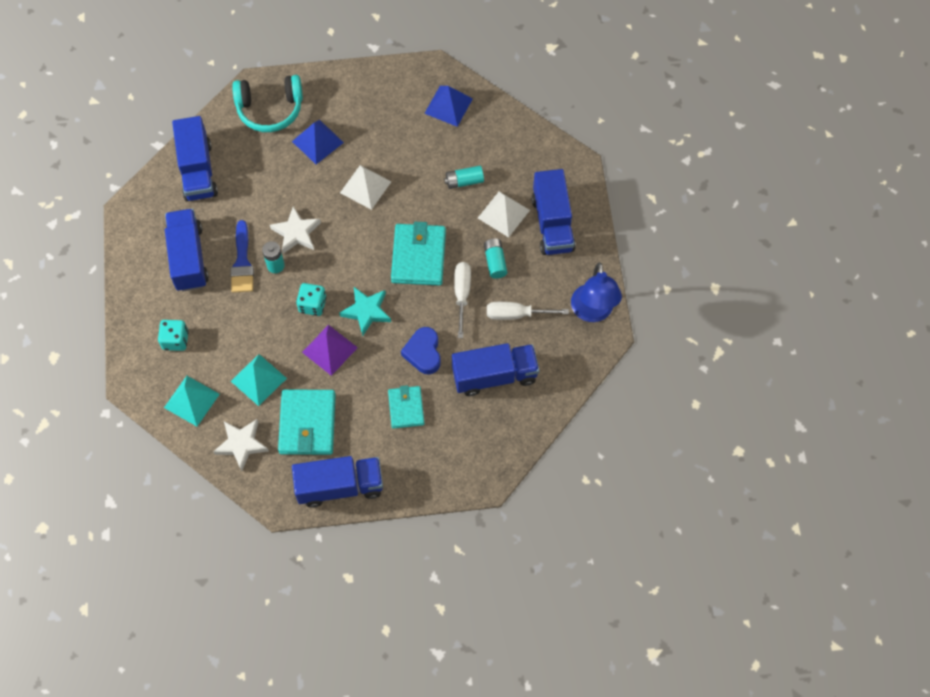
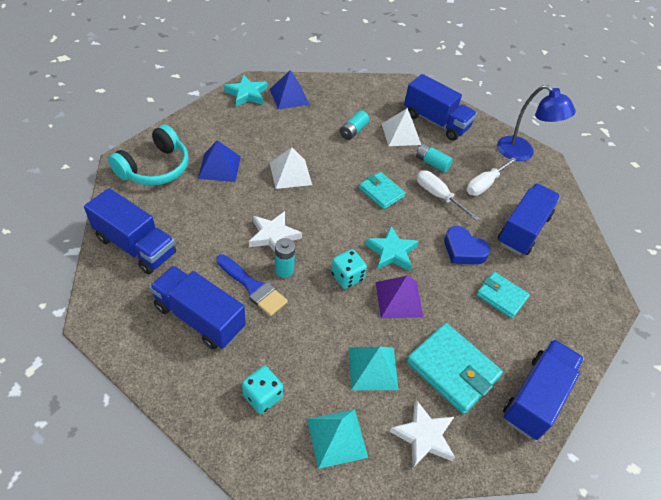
camera: 50 degrees left, 15 degrees down
turquoise wallet [391,222,446,286] -> turquoise wallet [359,172,405,209], size x0.62
none -> turquoise star [224,74,267,107]

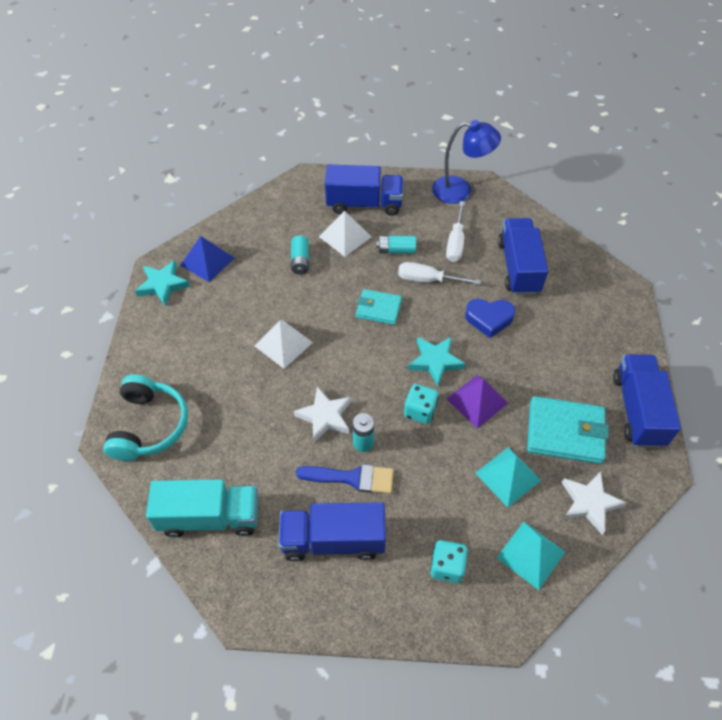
camera: 30 degrees left, 5 degrees up
blue truck [84,188,176,274] -> turquoise truck [146,480,259,538]
blue pyramid [198,140,241,182] -> none
turquoise wallet [476,272,530,318] -> none

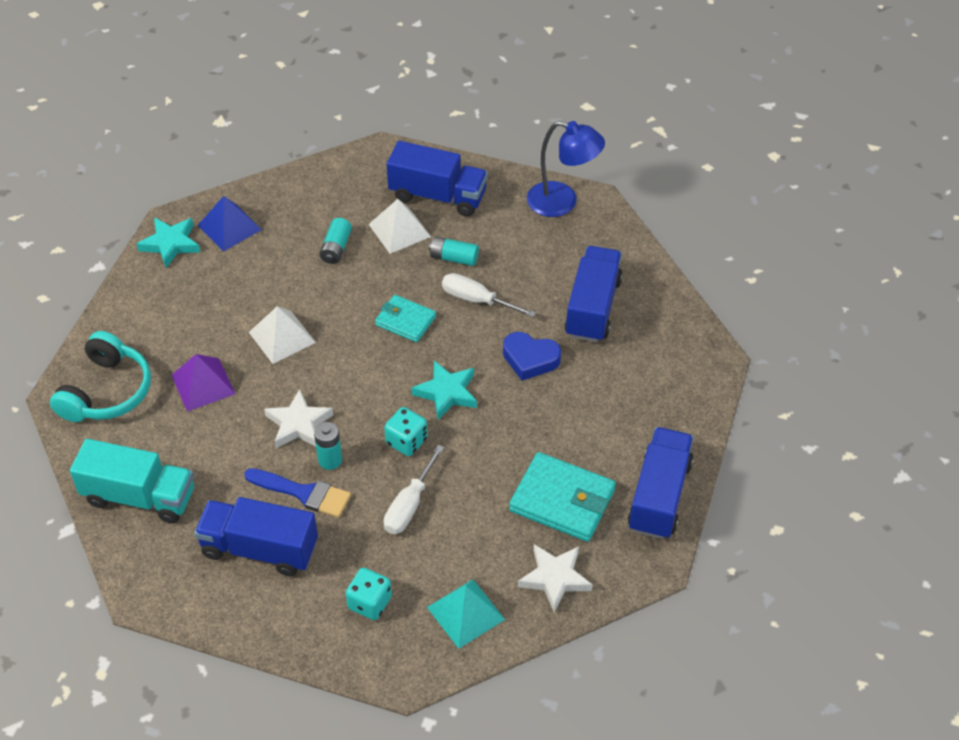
camera: 15 degrees right, 5 degrees down
white screwdriver [446,201,465,262] -> white screwdriver moved to [384,445,444,534]
purple pyramid [447,375,508,429] -> purple pyramid moved to [171,354,235,412]
turquoise pyramid [475,447,541,507] -> none

